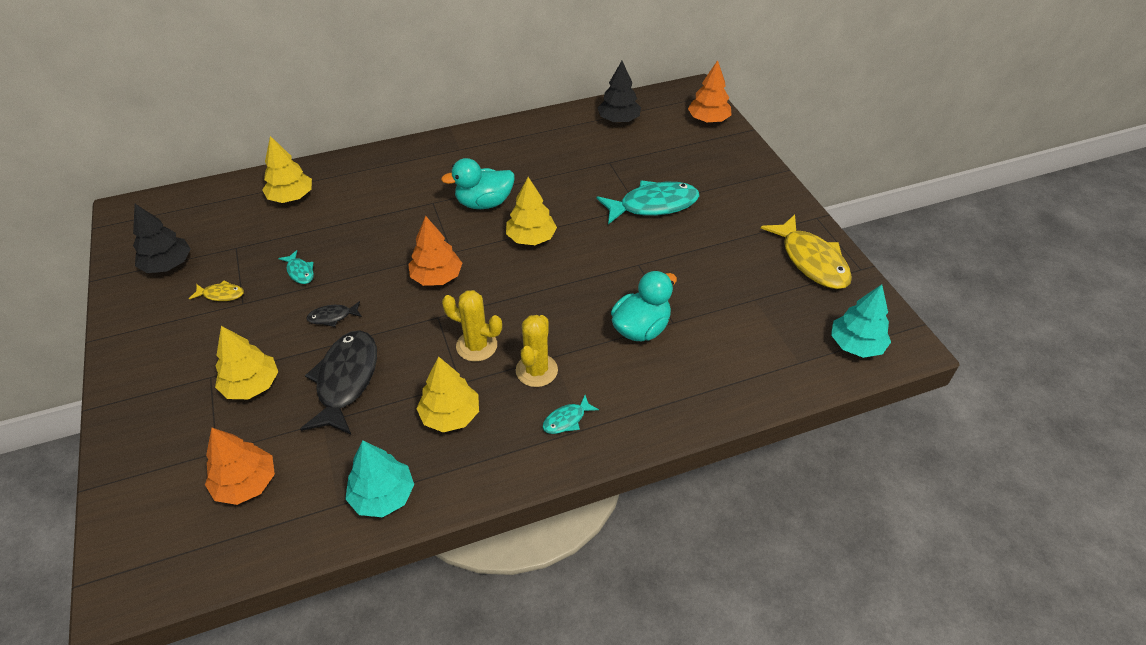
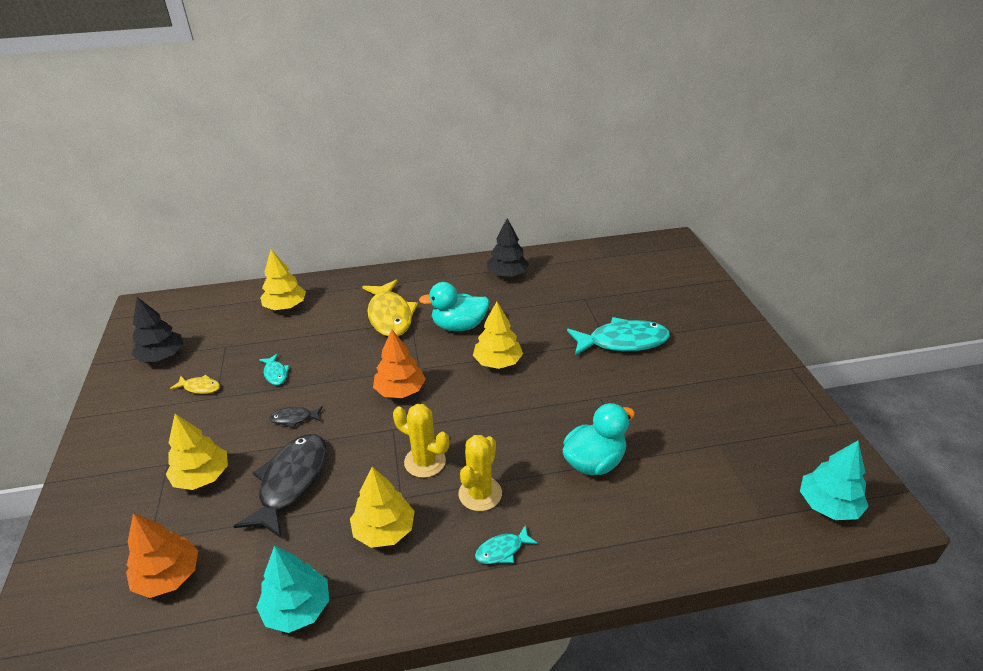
camera: 10 degrees right, 10 degrees down
black tree [598,61,641,123] -> black tree moved to [487,218,529,277]
orange tree [688,60,732,123] -> none
yellow fish [761,215,852,289] -> yellow fish moved to [362,280,418,336]

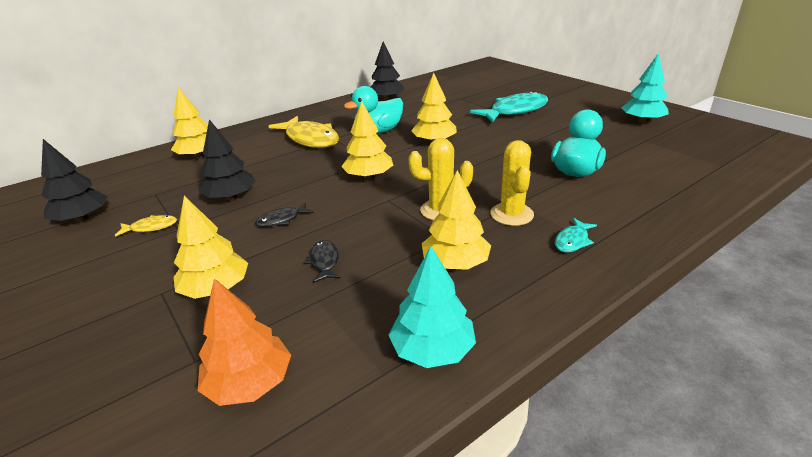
camera: 25 degrees left, 5 degrees down
black fish [234,434,327,539] -> black fish [304,240,340,283], size x0.46
turquoise fish [259,354,290,385] -> black tree [199,119,256,200]
orange tree [373,329,426,398] -> yellow tree [341,101,393,179]
turquoise tree [800,441,869,520] -> turquoise tree moved to [621,53,669,123]

